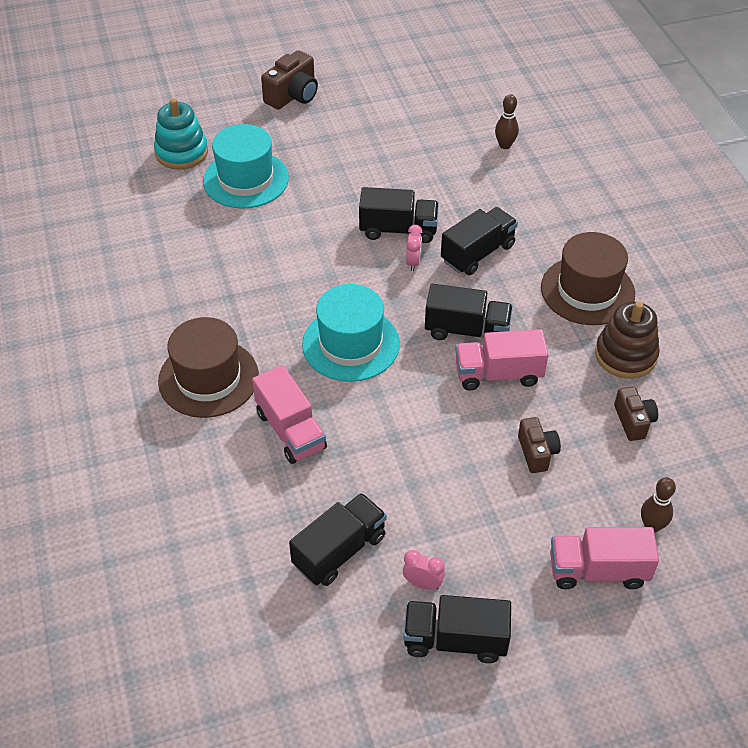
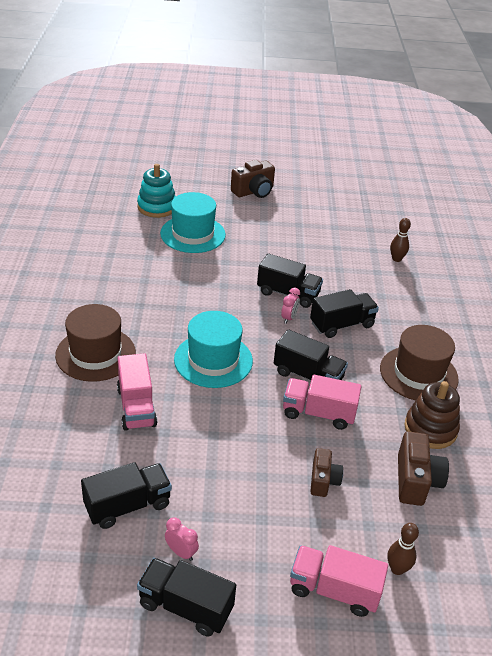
camera: 15 degrees right, 10 degrees down
brown camera [614,386,658,441] -> brown camera [398,431,449,506], size x1.53

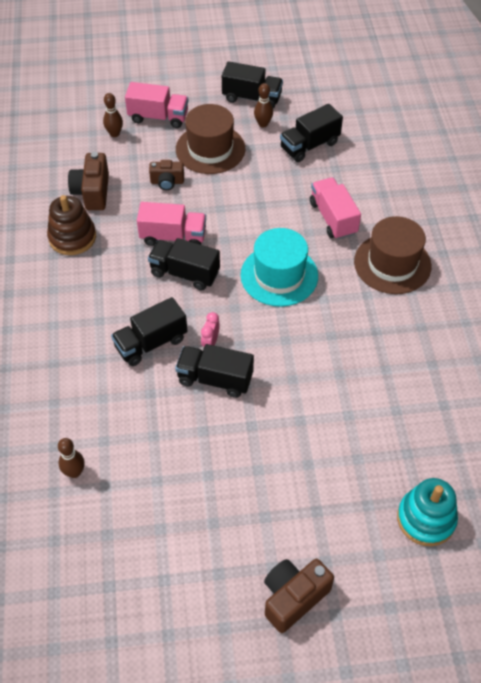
camera: 175 degrees right, 15 degrees up
turquoise hat [160,192,226,253] -> none
pink clock [165,517,199,561] -> brown bowling pin [254,83,273,128]
brown camera [310,448,343,497] -> brown camera turned 90 degrees counterclockwise [149,160,184,190]
brown hat [380,325,459,400] -> brown hat moved to [176,104,245,174]

